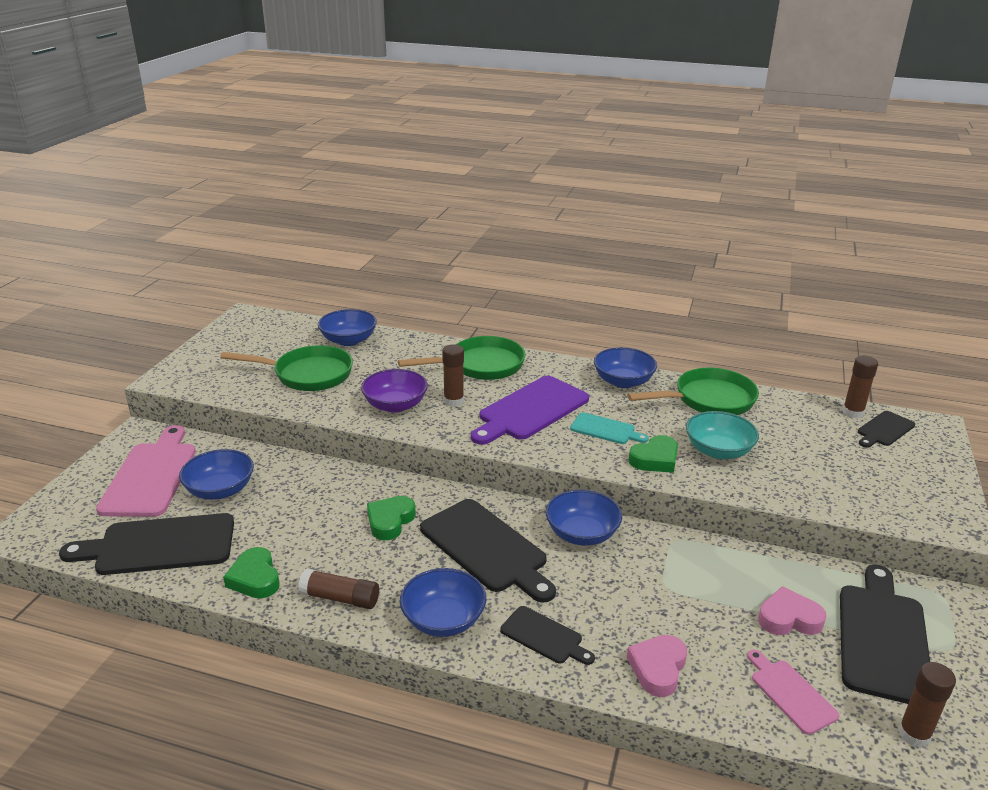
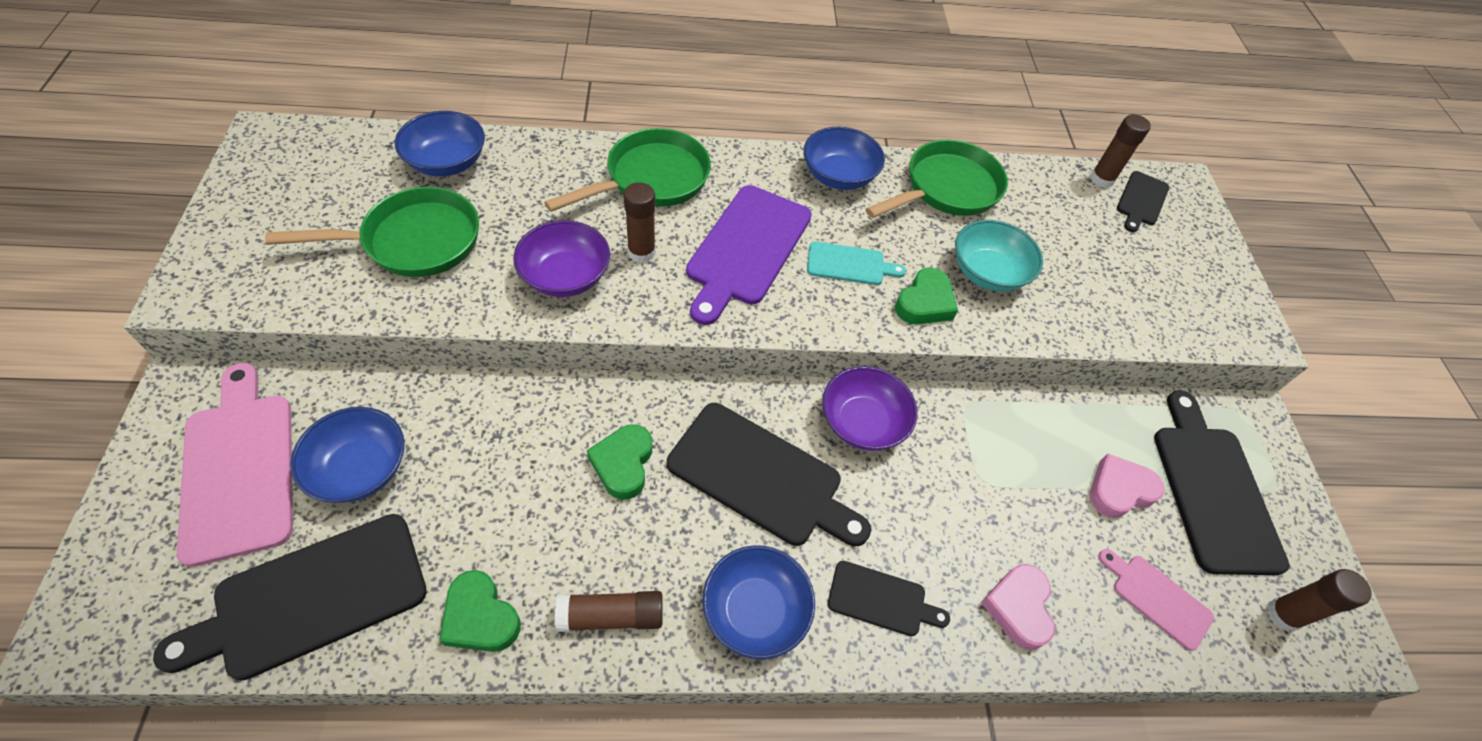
camera: 25 degrees left, 25 degrees up
blue bowl [546,490,622,546] -> purple bowl [822,366,918,451]

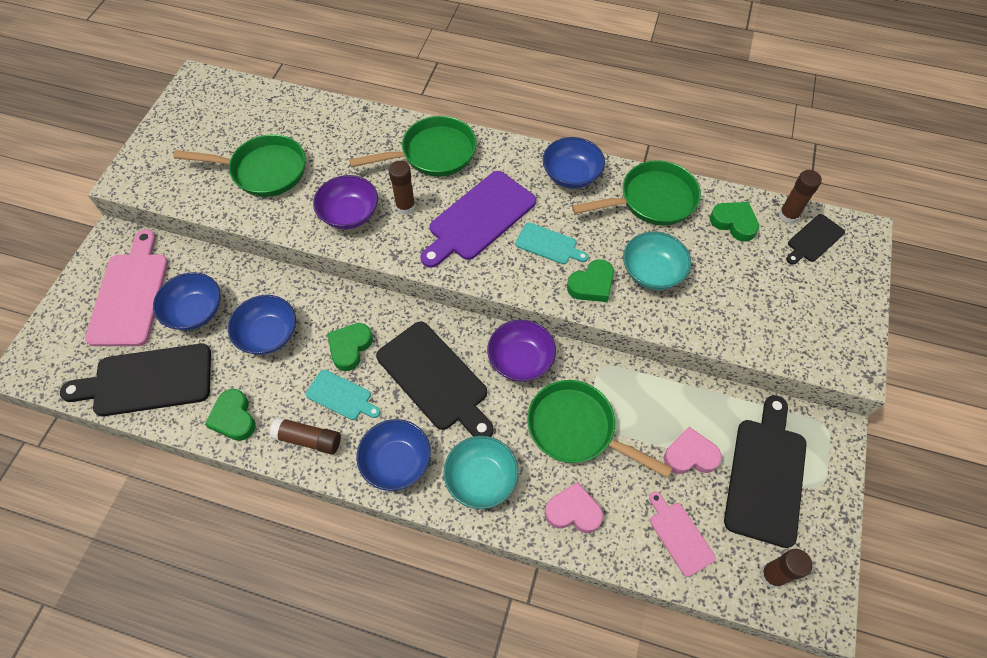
camera: 25 degrees right, 5 degrees up
blue bowl [395,111,485,177] -> blue bowl moved to [228,295,296,355]
black cutting board [828,561,950,636] -> turquoise bowl [443,436,519,509]
pink heart [981,564,1055,650] -> pink heart turned 75 degrees clockwise [545,482,603,533]
none -> turquoise cutting board [306,370,381,420]
none -> green pan [527,380,672,478]
none -> green heart [710,202,759,242]

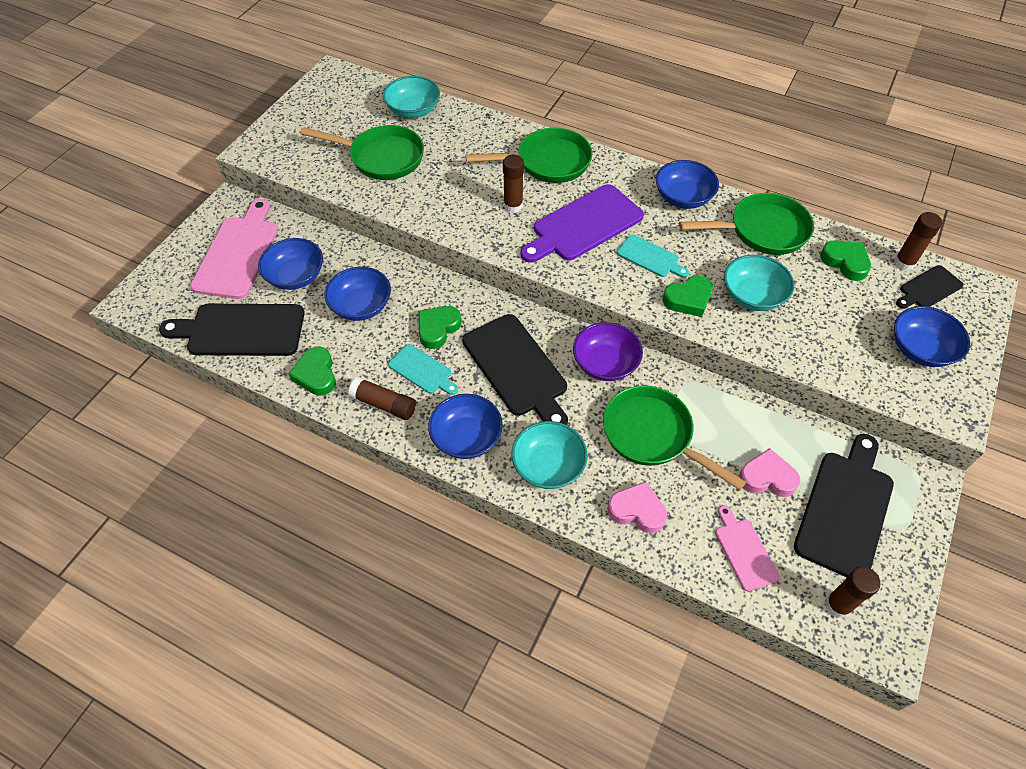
camera: 10 degrees right, 5 degrees down
purple bowl [313,175,378,229] -> none
none -> turquoise bowl [383,76,440,118]
none -> blue bowl [894,306,970,367]

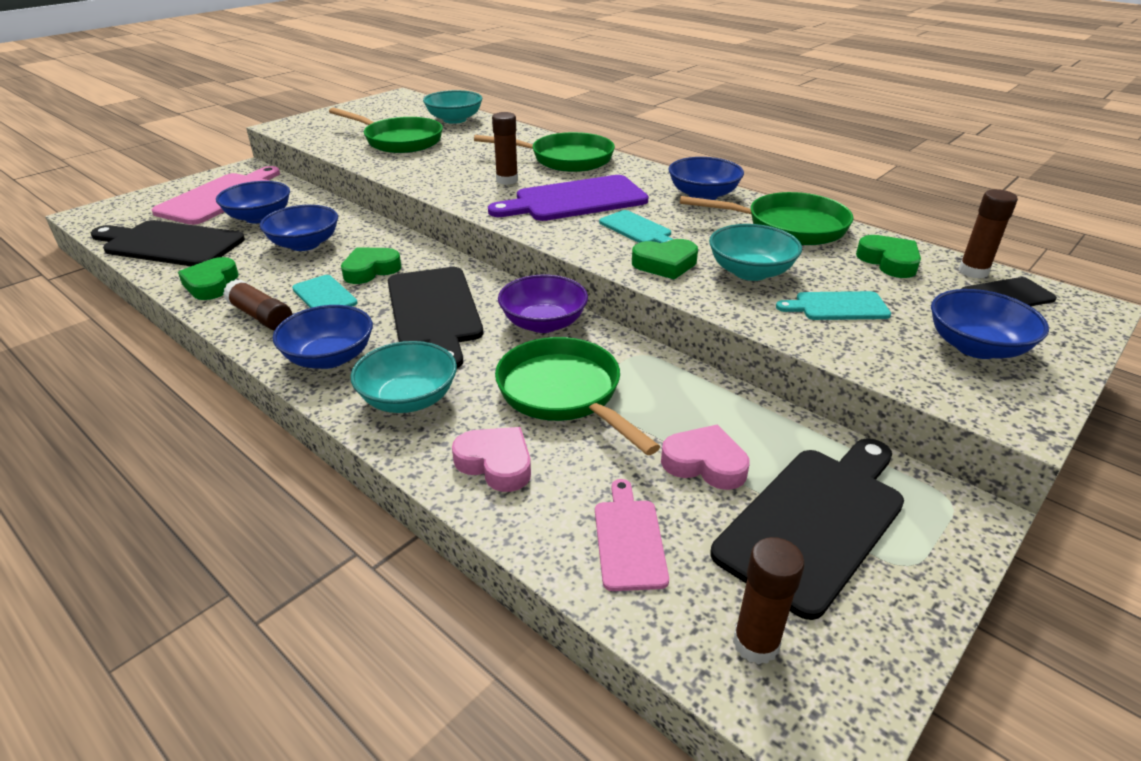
camera: 15 degrees right, 20 degrees down
none -> turquoise cutting board [776,291,891,320]

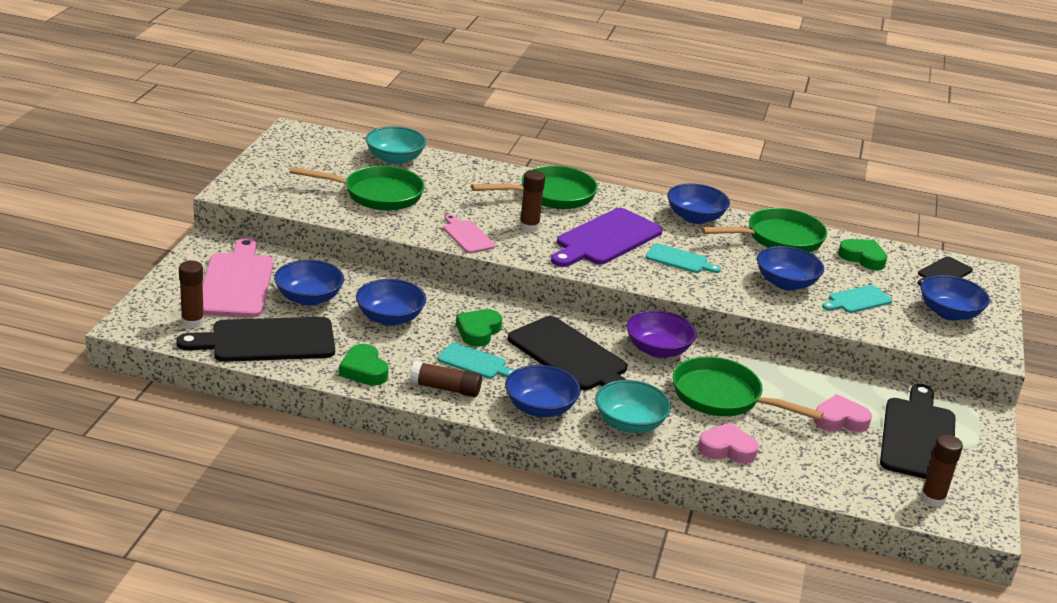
camera: 30 degrees left, 5 degrees down
pink cutting board [595,479,669,591] -> pink cutting board moved to [443,215,495,253]
green heart [632,239,698,280] -> none
turquoise bowl [709,224,802,281] -> blue bowl [757,246,824,290]
brown glue stick [958,189,1018,279] -> brown glue stick moved to [179,260,204,328]

